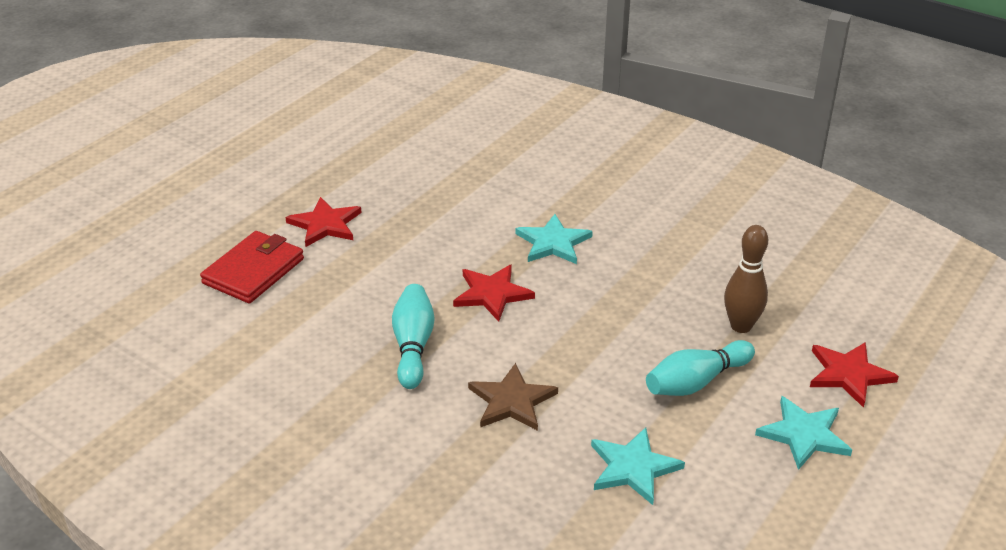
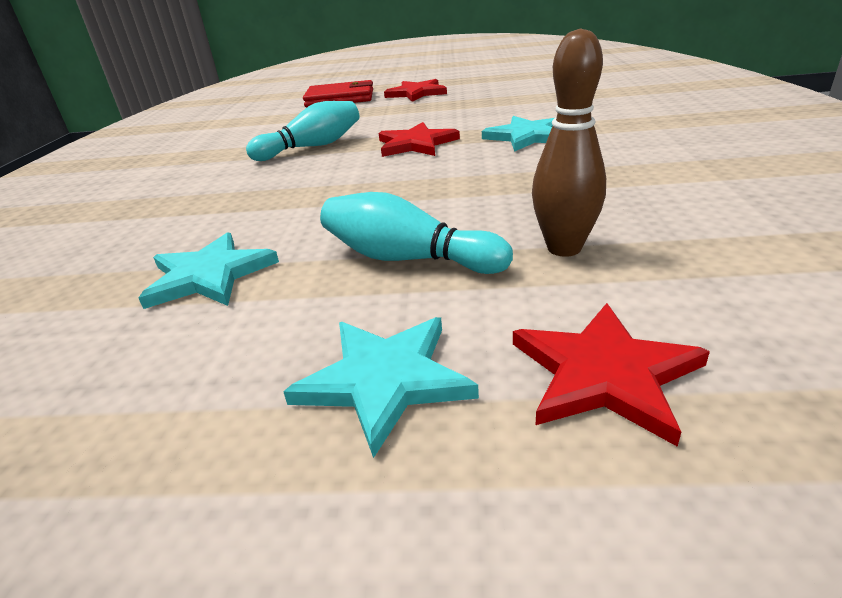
camera: 60 degrees right, 5 degrees down
brown star [468,363,558,431] -> none

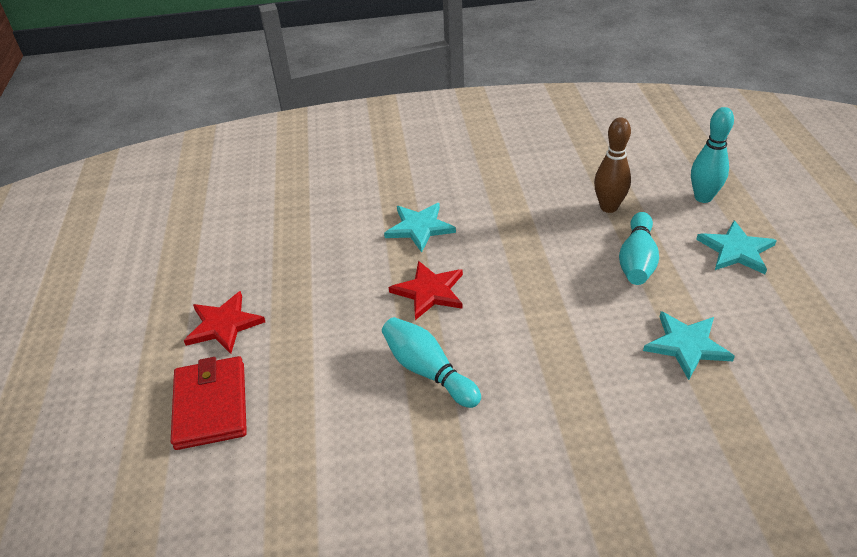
camera: 100 degrees left, 10 degrees up
red star [513,303,710,447] -> turquoise bowling pin [691,107,734,203]

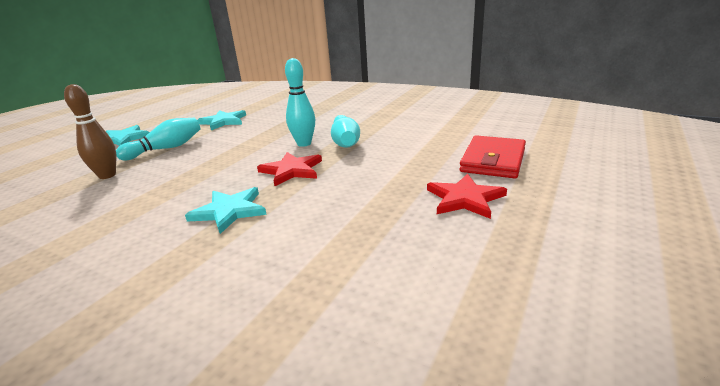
camera: 145 degrees left, 15 degrees down
turquoise bowling pin [691,107,734,203] -> turquoise bowling pin moved to [285,58,315,147]

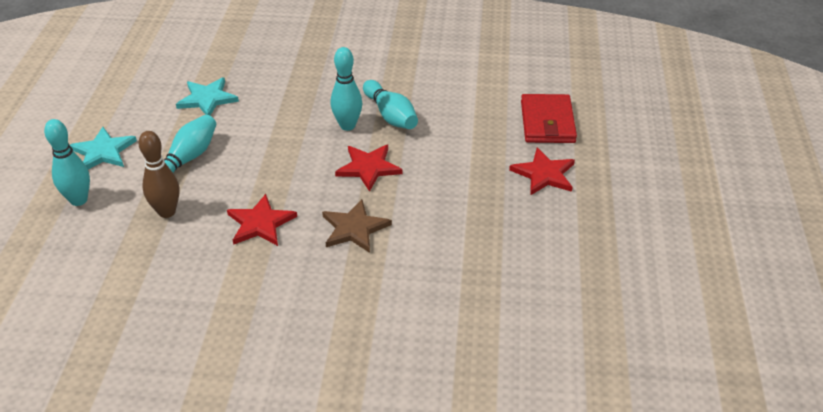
camera: 25 degrees left, 15 degrees up
turquoise star [185,187,267,234] -> brown star [322,199,392,253]
none -> turquoise bowling pin [44,119,90,206]
none -> red star [227,194,297,246]

